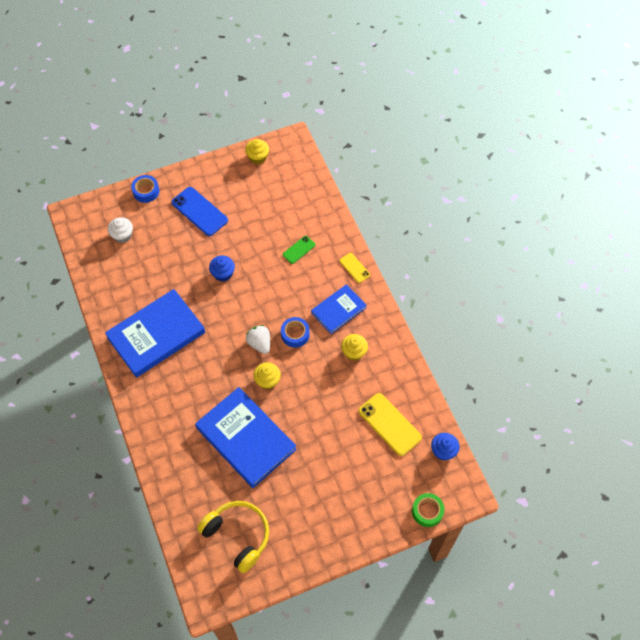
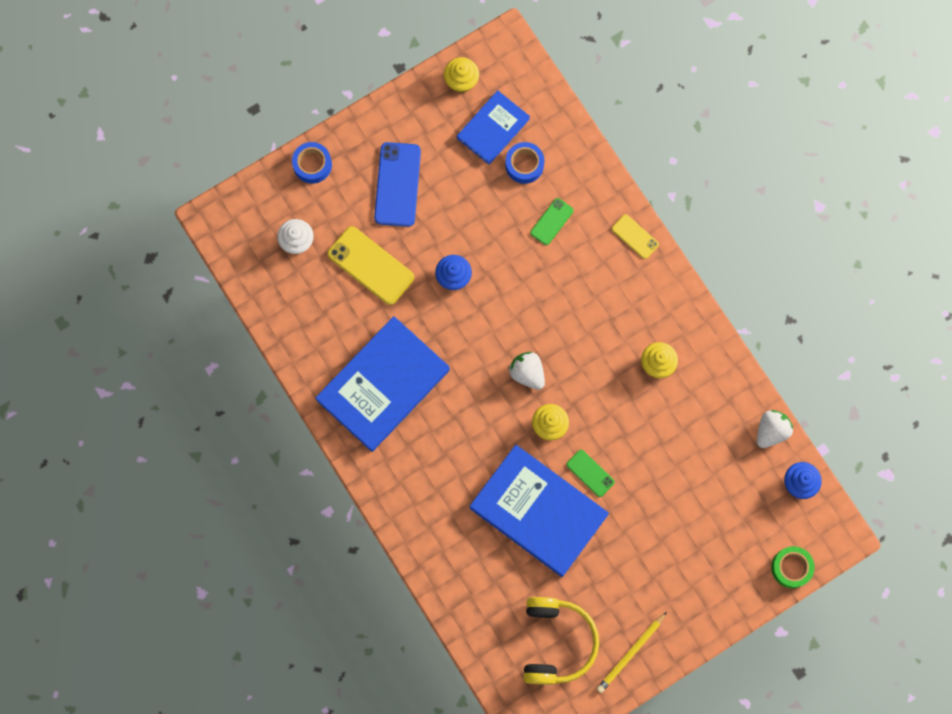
camera: 10 degrees left, 15 degrees up
blue phone [171,187,228,236] -> blue phone turned 60 degrees clockwise [374,142,421,227]
yellow headphones [197,501,269,573] -> yellow headphones turned 60 degrees clockwise [523,597,599,685]
blue tape [281,317,310,348] -> blue tape moved to [505,142,544,184]
blue book [311,284,367,334] -> blue book moved to [457,90,530,165]
yellow phone [359,393,422,456] -> yellow phone moved to [328,226,414,305]
none -> green phone [566,450,614,497]
none -> yellow pencil [597,612,667,693]
none -> white strawberry [757,410,793,448]

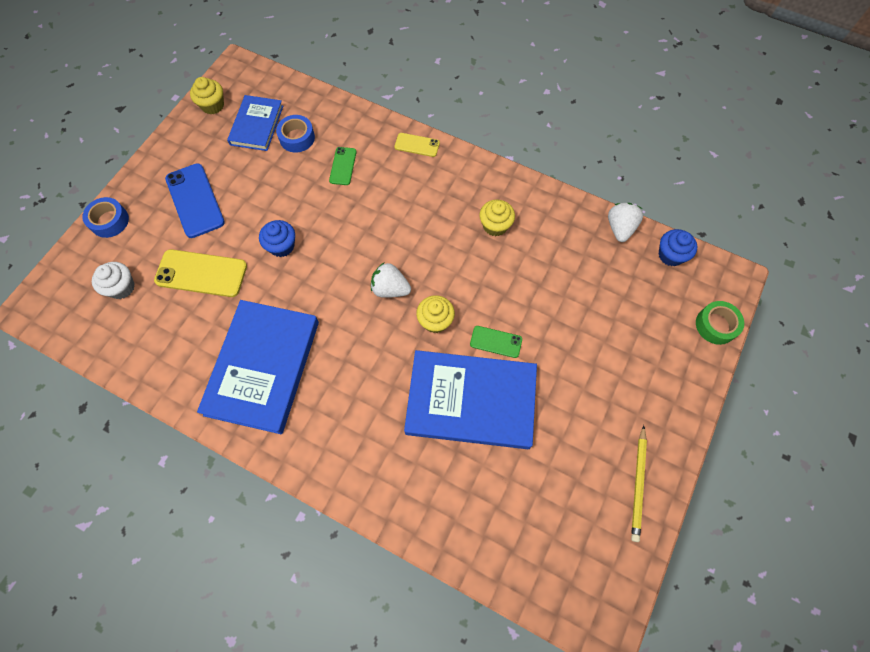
camera: 30 degrees left, 10 degrees down
yellow headphones [523,597,599,685] -> none

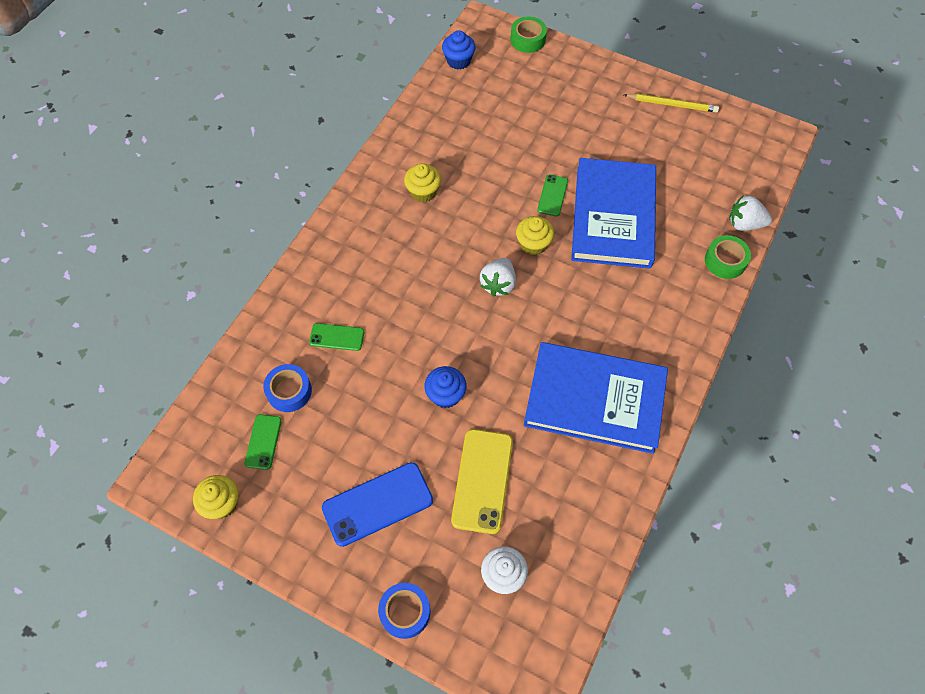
camera: 90 degrees left, 5 degrees down
blue book [227,95,283,151] -> green phone [244,414,282,470]
yellow phone [394,133,440,157] -> none
white strawberry [608,203,643,242] -> white strawberry moved to [729,195,772,231]
none -> green tape [705,235,751,279]

